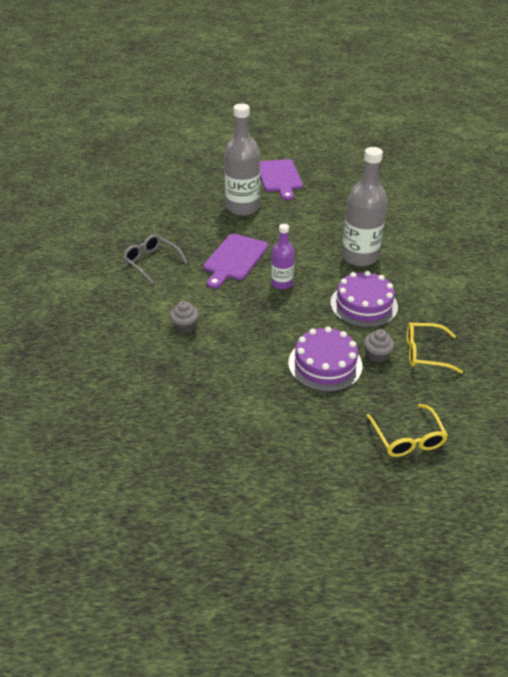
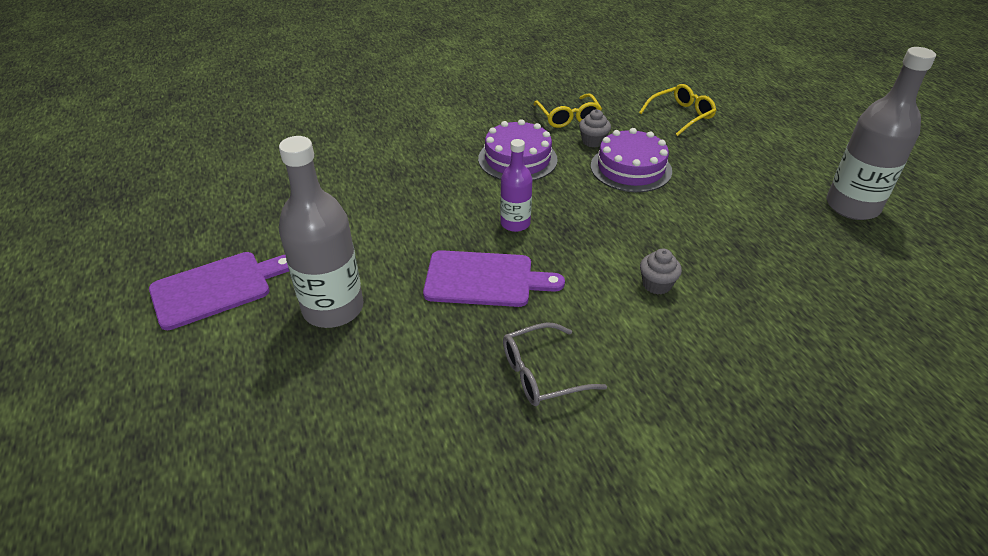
camera: 110 degrees left, 0 degrees up
grey glasses [123,234,187,283] -> grey glasses turned 45 degrees clockwise [503,322,607,406]
grey bottle [342,147,387,266] -> grey bottle moved to [827,47,936,220]

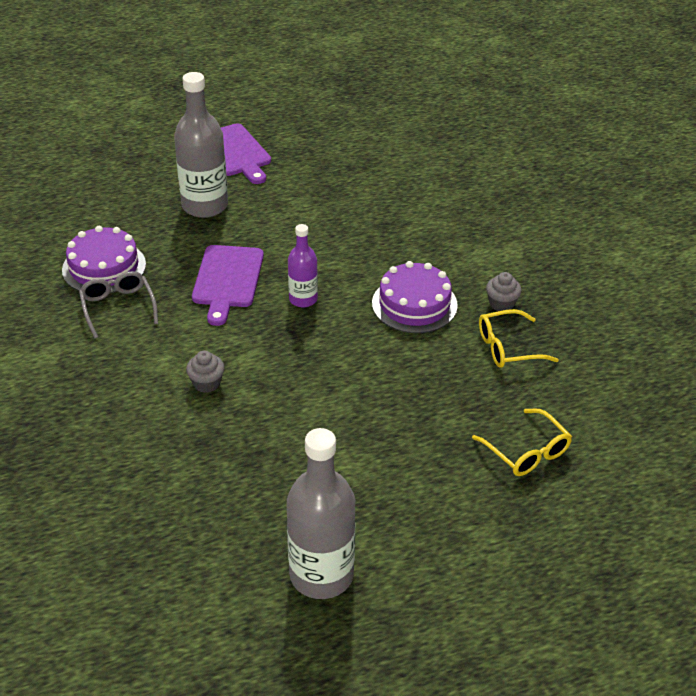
camera: 90 degrees right, 0 degrees up
grey cupcake [579,109,611,147] -> grey cupcake moved to [486,272,522,311]
purple cake [591,128,672,192] -> purple cake moved to [62,226,146,293]

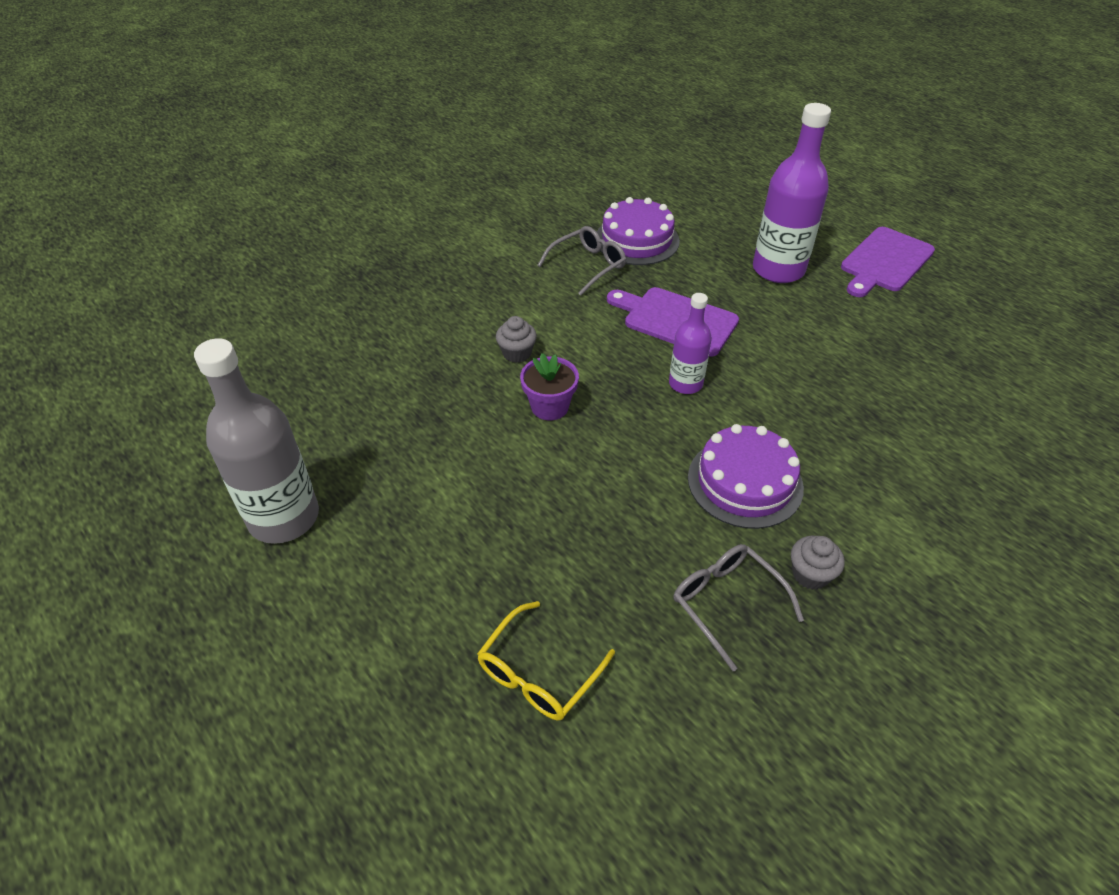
camera: 70 degrees right, 5 degrees up
grey bottle [174,72,228,218] -> purple bottle [753,103,831,283]
purple cutting board [192,245,264,326] -> purple cutting board turned 45 degrees clockwise [607,287,739,356]
yellow glasses [479,309,559,368] -> grey glasses [673,544,804,671]
none -> purple flower pot [520,353,579,420]

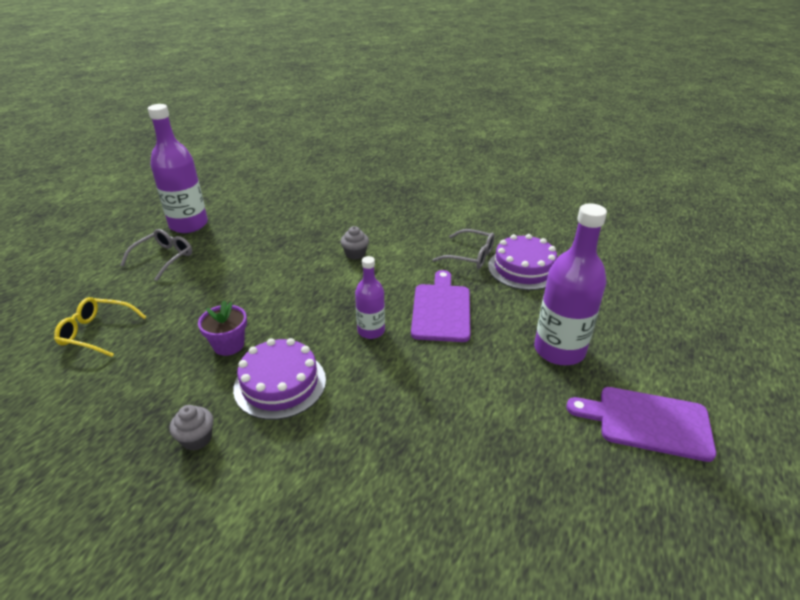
camera: 65 degrees right, 10 degrees down
grey bottle [194,338,319,544] -> purple bottle [148,104,208,233]
purple flower pot [520,353,579,420] -> purple flower pot moved to [198,300,247,356]
grey glasses [673,544,804,671] -> grey glasses moved to [121,229,192,281]

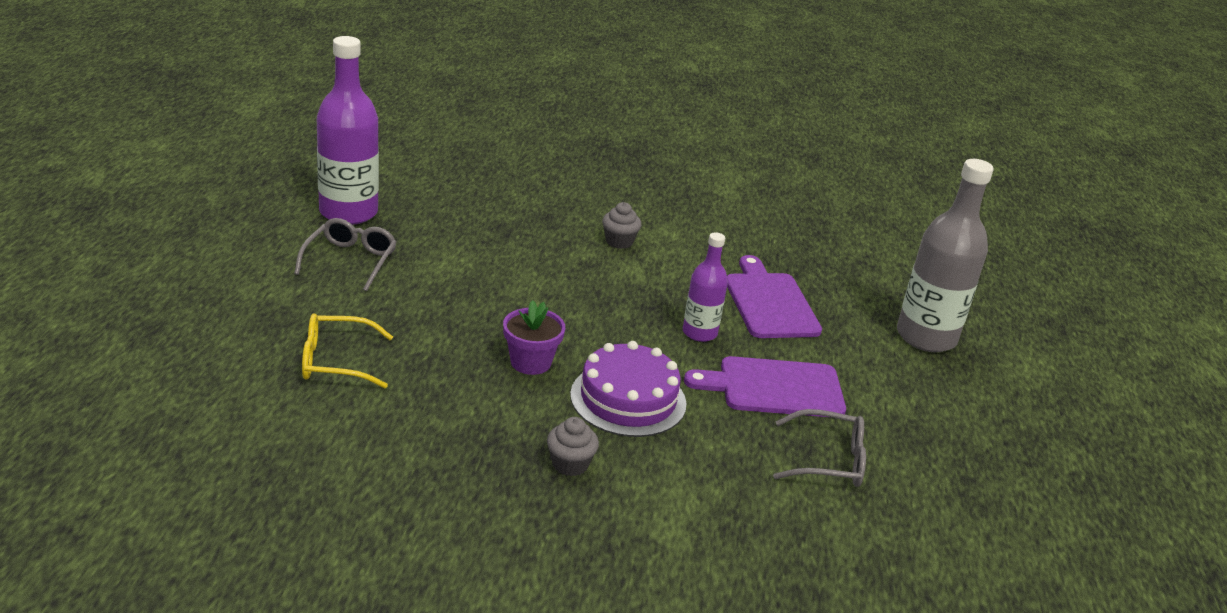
camera: 20 degrees left, 5 degrees down
grey glasses [433,229,495,269] -> grey glasses moved to [773,409,866,487]
purple cake [488,234,557,290] -> none
purple bottle [534,203,607,365] -> grey bottle [897,159,994,352]
purple cutting board [566,387,716,462] -> purple cutting board moved to [684,356,846,417]

